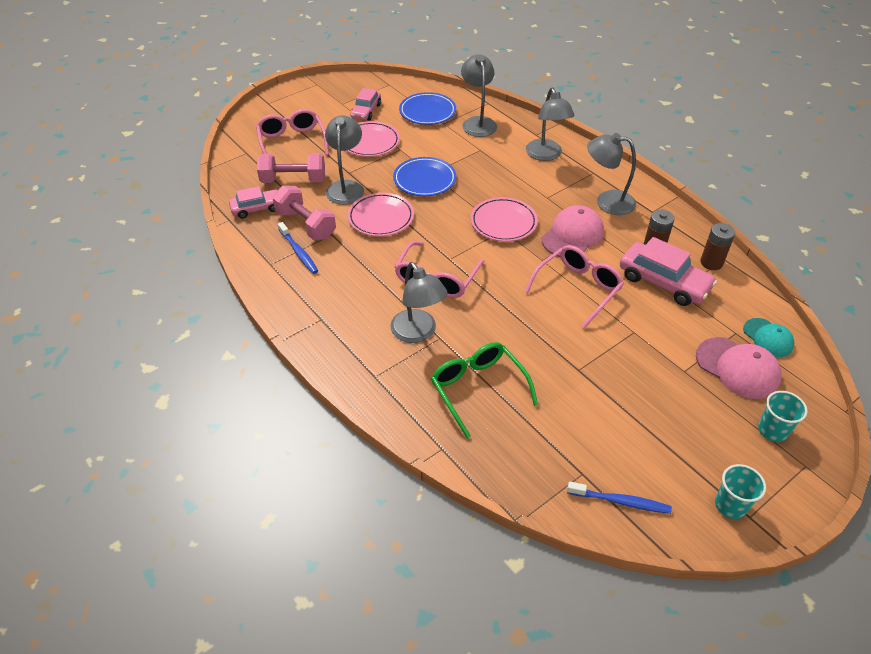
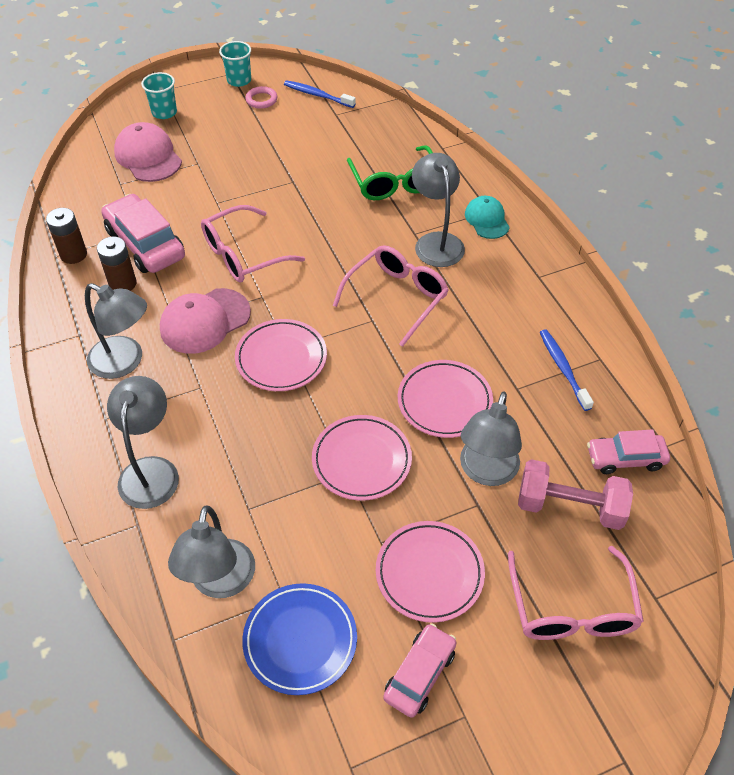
camera: 165 degrees left, 5 degrees up
pink dumbbell [273,185,336,240] -> none
blue plate [393,157,456,196] -> pink plate [312,415,412,501]
turquoise cap [743,318,794,357] -> turquoise cap moved to [465,196,510,239]
none -> pink ring [245,86,277,109]

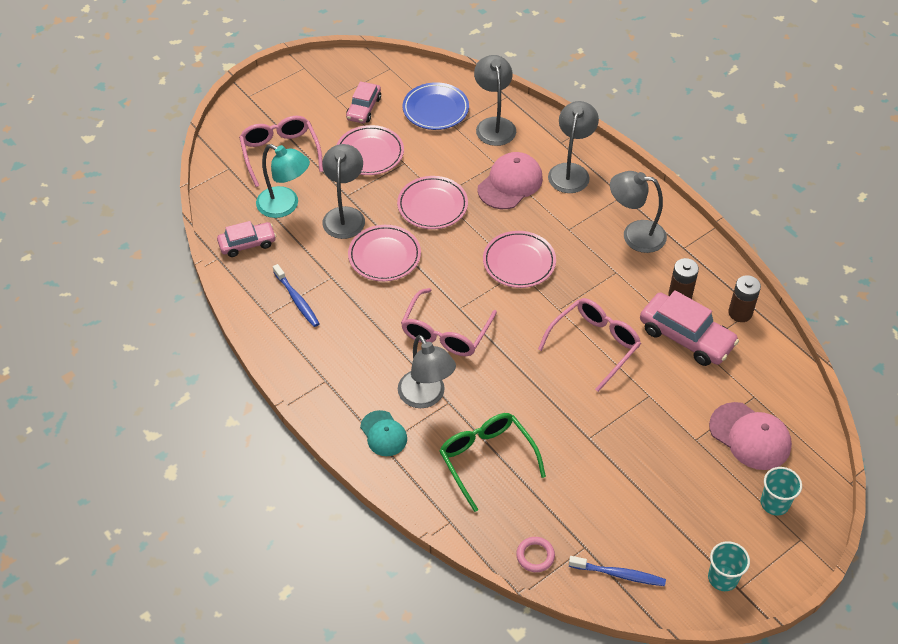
camera: 165 degrees right, 0 degrees up
grey lamp [107,376,179,509] -> grey lamp turned 150 degrees counterclockwise [548,101,599,193]
pink cap [160,288,251,354] -> pink cap moved to [478,152,543,209]
pink ring [245,86,277,109] -> pink ring moved to [516,537,555,572]
pink dumbbell [518,459,633,530] -> turquoise lamp [256,144,310,218]

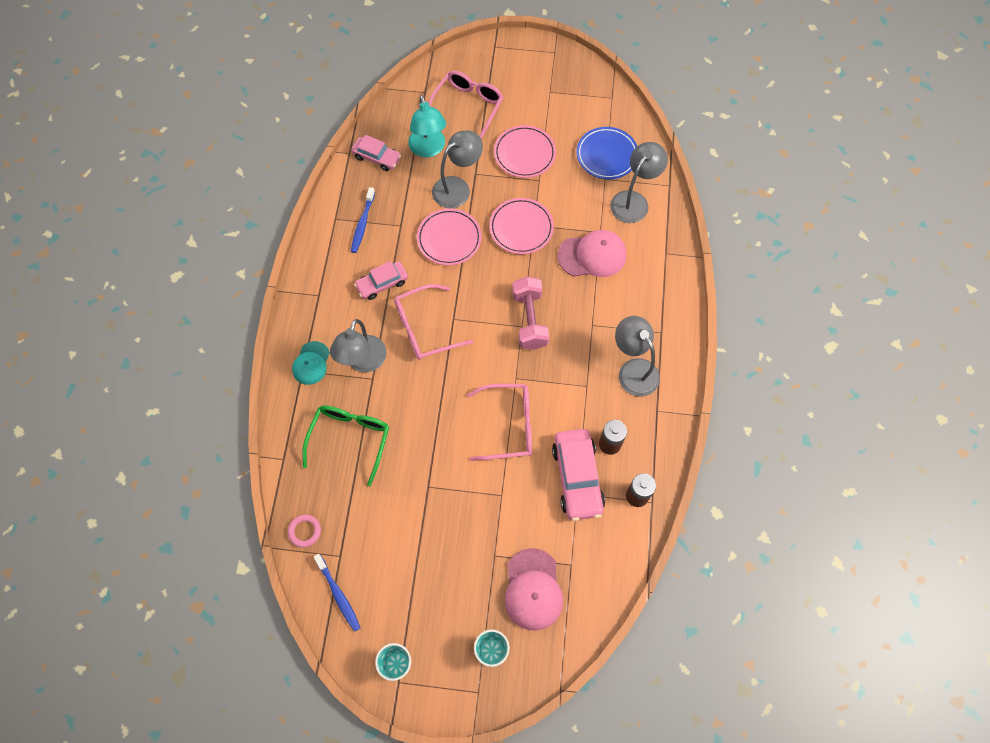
camera: 45 degrees right, 15 degrees up
pink car [346,81,381,124] -> pink car moved to [354,261,408,300]
pink plate [483,231,556,288] -> pink dumbbell [512,277,549,350]
grey lamp [548,101,599,193] -> none

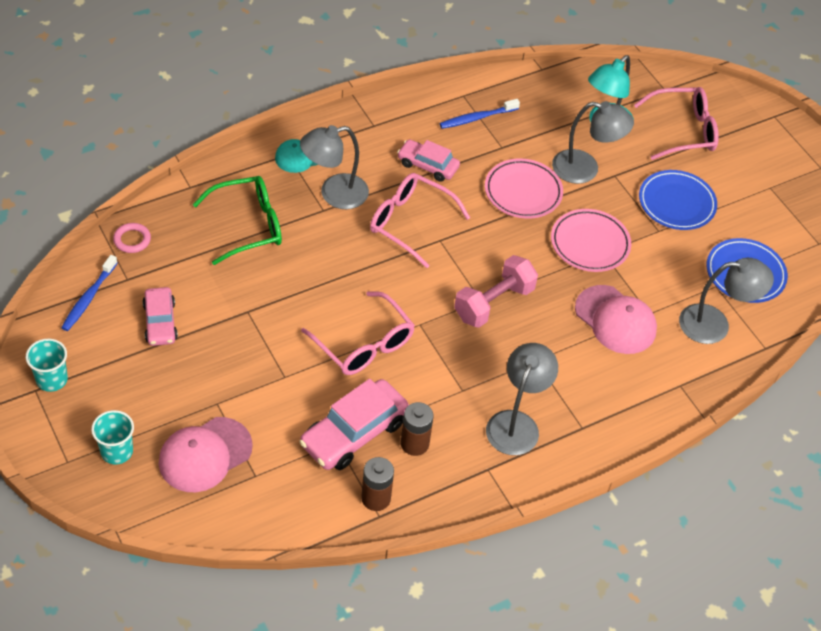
camera: 50 degrees right, 15 degrees down
pink car [351,135,401,171] -> pink car moved to [143,287,178,346]
pink plate [494,125,556,178] -> blue plate [639,170,717,230]

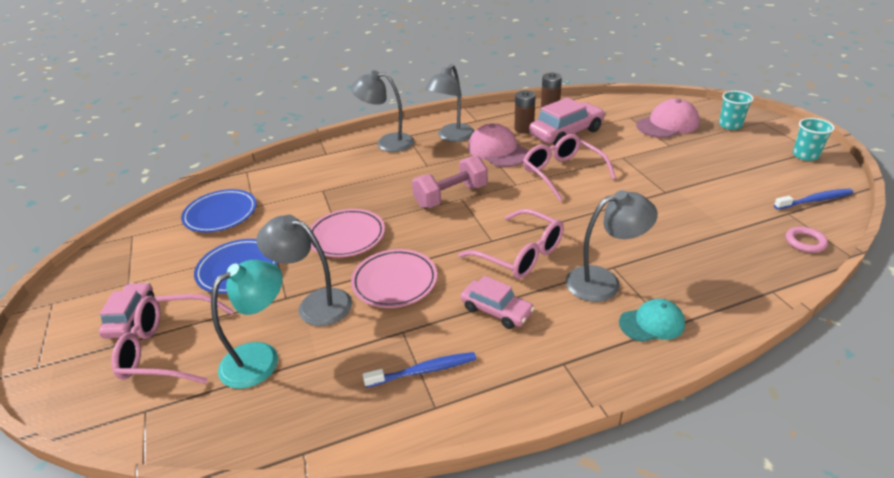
camera: 165 degrees left, 15 degrees down
blue toothbrush [61,255,117,331] -> blue toothbrush turned 45 degrees clockwise [774,189,853,210]
pink car [143,287,178,346] -> pink car moved to [99,282,154,339]
green glasses [193,176,282,265] -> none
pink cap [575,285,657,354] -> pink cap moved to [468,123,529,167]
grey lamp [679,258,774,344] -> grey lamp moved to [351,70,414,152]

